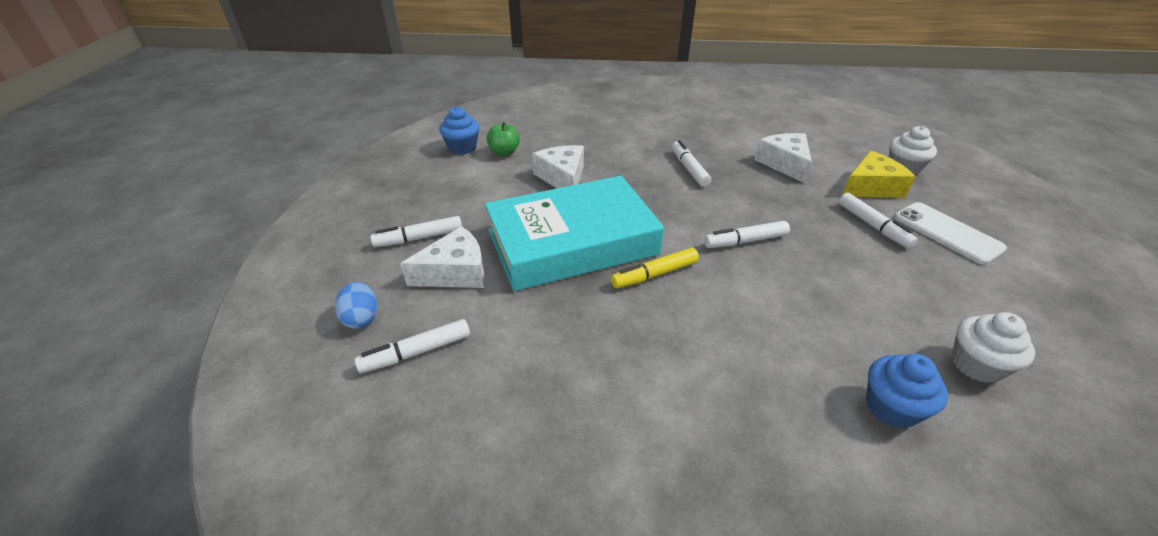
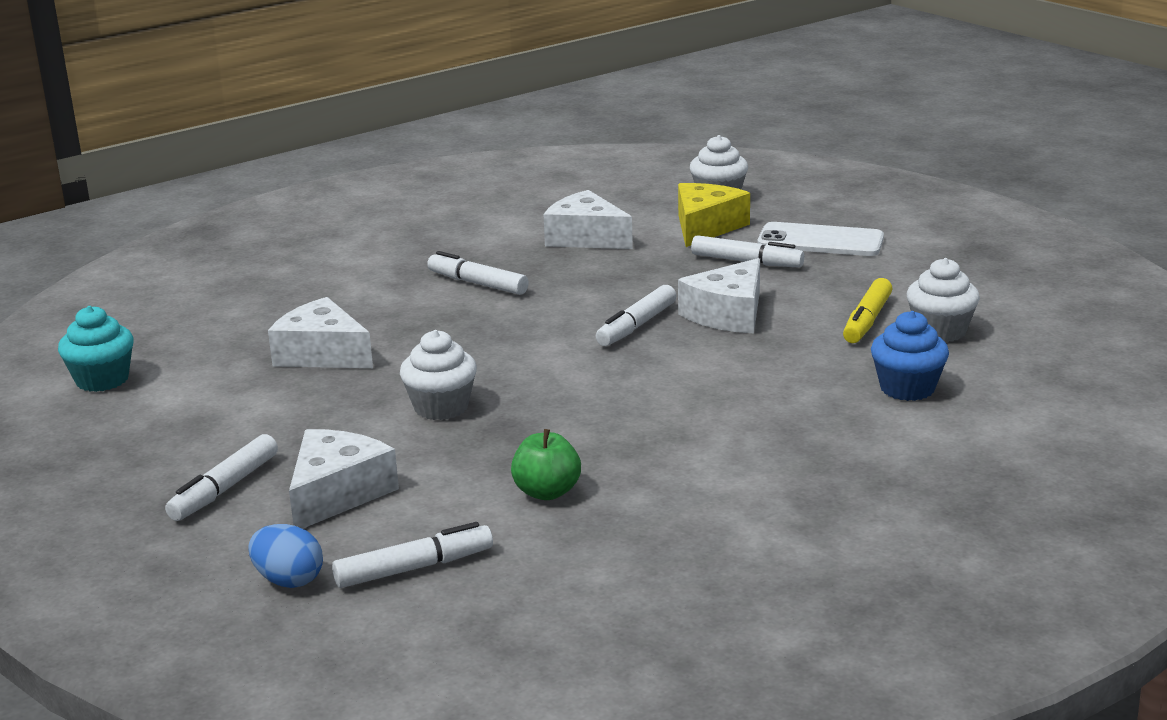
camera: 40 degrees left, 15 degrees down
white marker [355,319,470,373] -> white marker turned 135 degrees counterclockwise [332,522,493,588]
blue cupcake [439,106,479,155] -> turquoise cupcake [58,306,134,392]
turquoise book [485,176,664,291] -> white cupcake [400,330,477,420]
green apple [487,122,520,156] -> green apple moved to [511,429,581,500]
yellow marker [611,248,699,288] -> yellow marker moved to [843,278,892,343]
none -> white cheese [678,258,760,333]

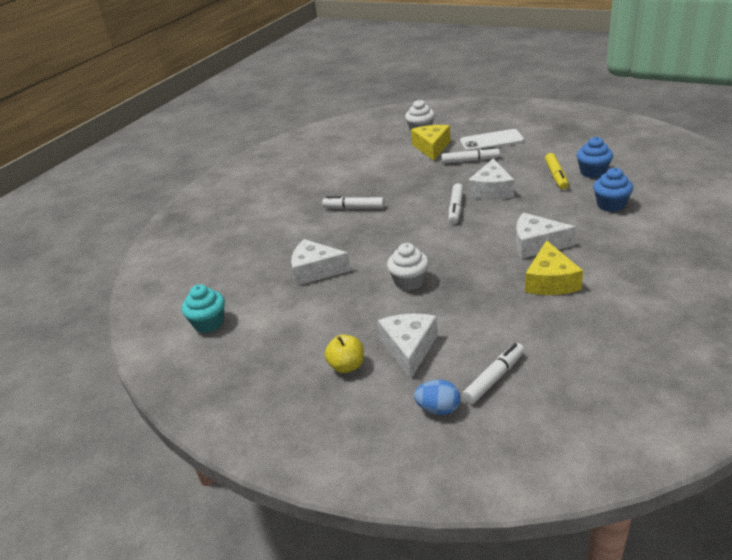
camera: 20 degrees left, 10 degrees up
white marker [165,434,278,521] -> yellow apple [325,335,364,373]
green apple [511,429,581,500] -> none
white cheese [543,190,633,249] -> white cheese moved to [516,213,576,259]
white cupcake [907,258,980,342] -> blue cupcake [577,137,613,178]
none -> yellow cheese [525,240,583,295]

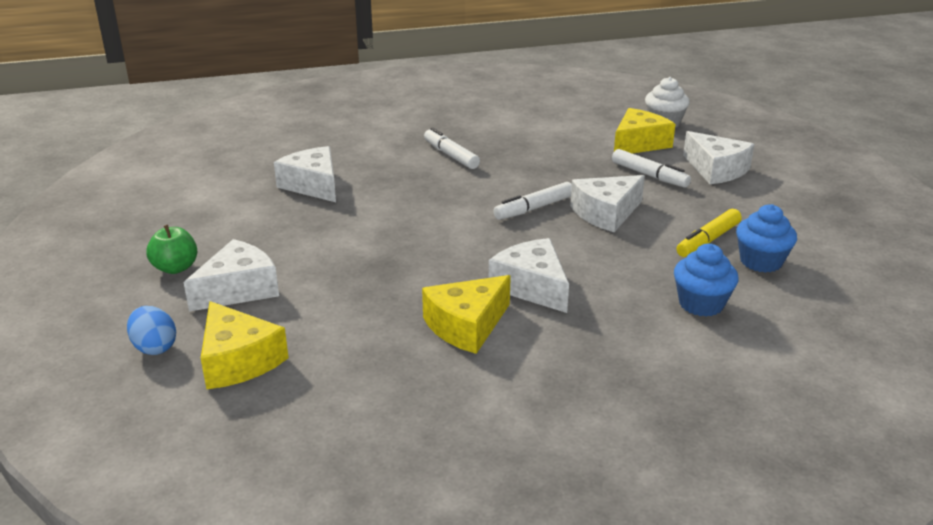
camera: 40 degrees right, 5 degrees down
turquoise cupcake [182,284,225,333] -> none
yellow apple [325,335,364,373] -> green apple [146,225,197,274]
white cupcake [387,243,429,291] -> none
white phone [460,129,524,151] -> white cheese [683,131,755,184]
white marker [462,343,524,404] -> yellow cheese [201,301,289,390]

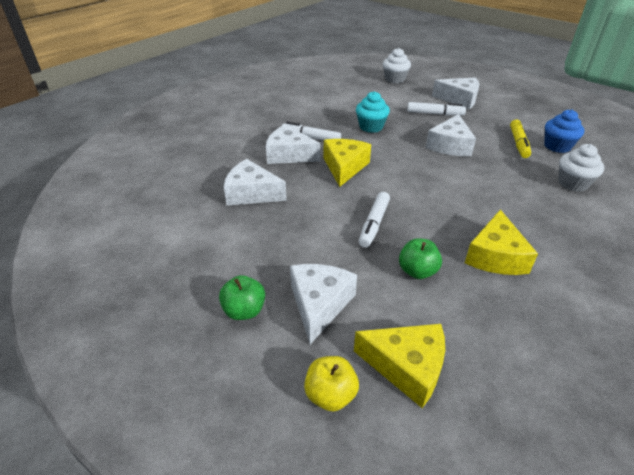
camera: 35 degrees left, 10 degrees up
blue egg [127,306,176,355] -> yellow apple [304,356,359,412]
white cheese [489,238,569,313] -> white cheese moved to [266,124,320,164]
white marker [493,182,572,220] -> white marker moved to [359,192,390,248]
yellow cheese [614,108,676,153] -> yellow cheese moved to [324,139,371,187]
blue cupcake [674,244,739,317] -> white cupcake [558,144,604,192]
none -> turquoise cupcake [356,91,390,133]
none -> green apple [399,238,442,279]

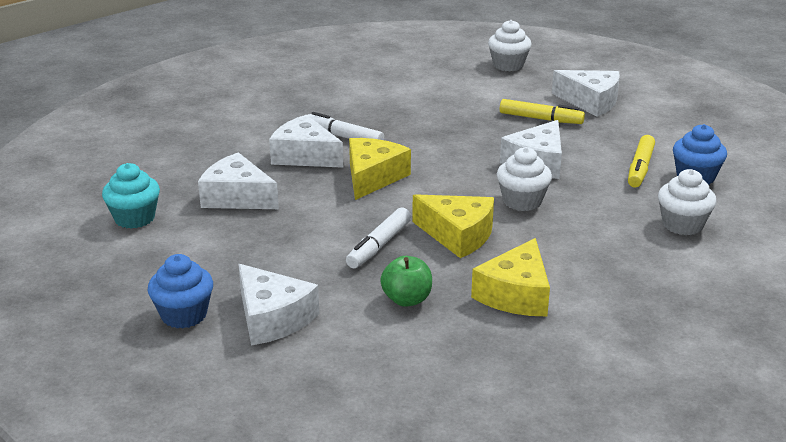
camera: 10 degrees right, 10 degrees down
green apple [219,275,265,320] -> blue cupcake [148,254,213,328]
white cheese [290,264,357,344] -> white cheese turned 120 degrees clockwise [238,264,319,346]
yellow apple [304,356,359,412] -> none
yellow cheese [354,324,445,408] -> yellow cheese moved to [412,194,494,258]
turquoise cupcake [356,91,390,133] -> turquoise cupcake moved to [102,163,160,229]
white marker [407,102,466,115] -> yellow marker [500,99,585,124]
none -> white cupcake [497,147,552,211]

